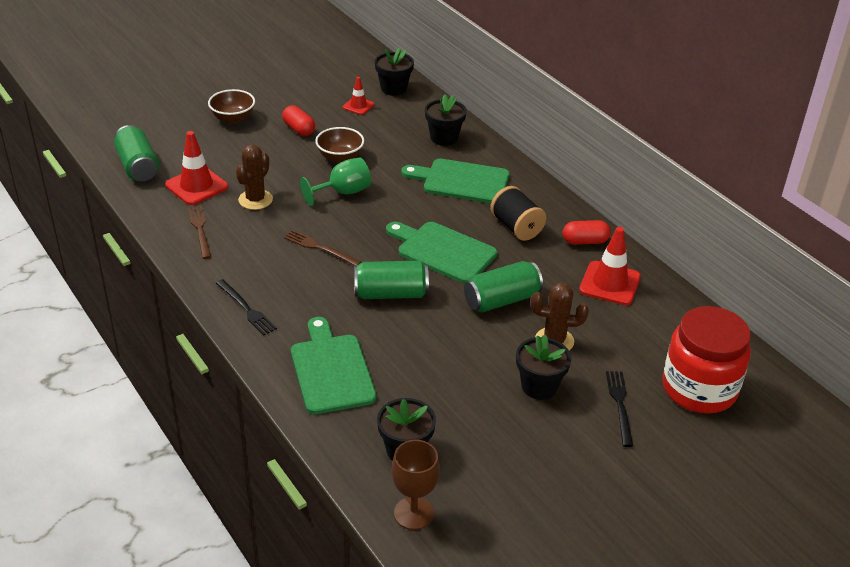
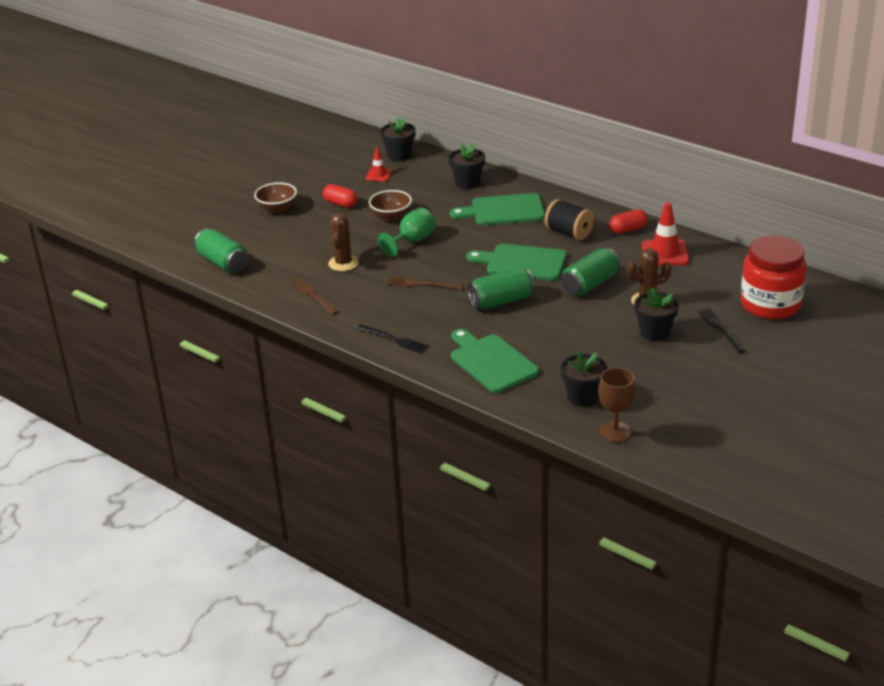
camera: 15 degrees left, 5 degrees down
red traffic cone [165,131,228,205] -> none

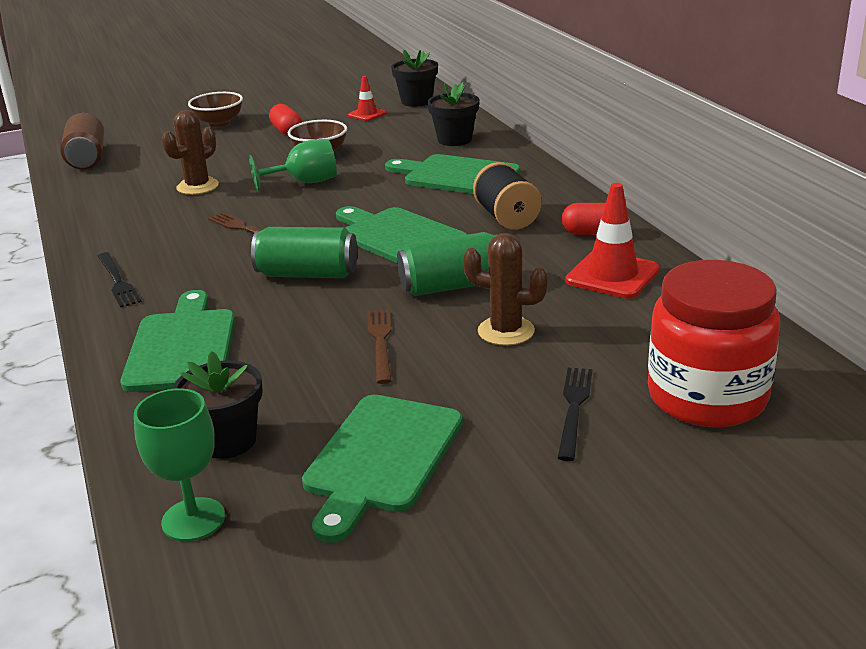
camera: 30 degrees right, 5 degrees down
green can [194,229,248,273] -> brown can [60,113,104,169]
brown fork [291,278,339,315] -> brown fork moved to [367,309,392,384]
brown goblet [598,367,636,442] -> green goblet [134,388,225,541]
black flower pot [634,287,679,341] -> none
none -> green cutting board [302,395,463,543]

